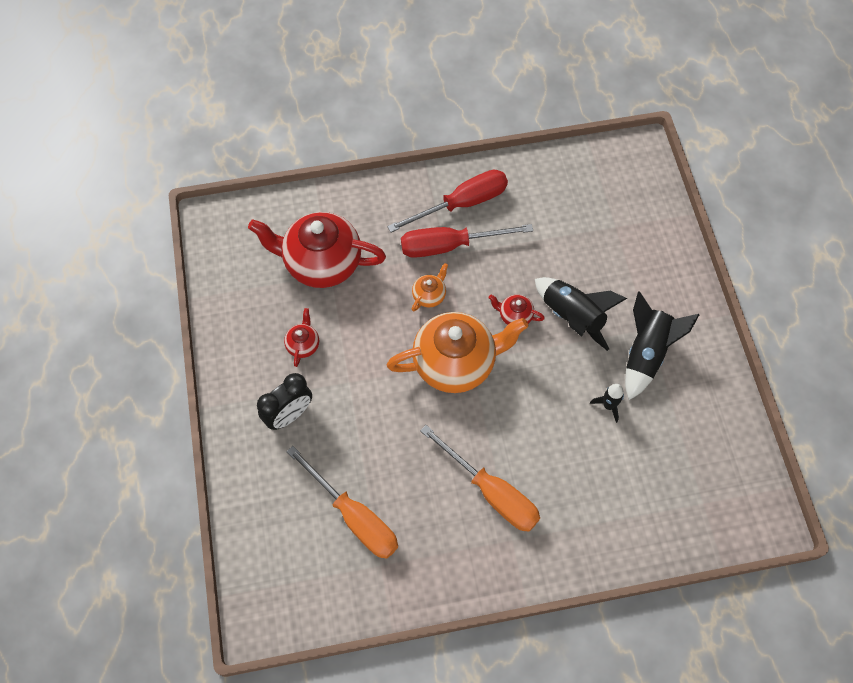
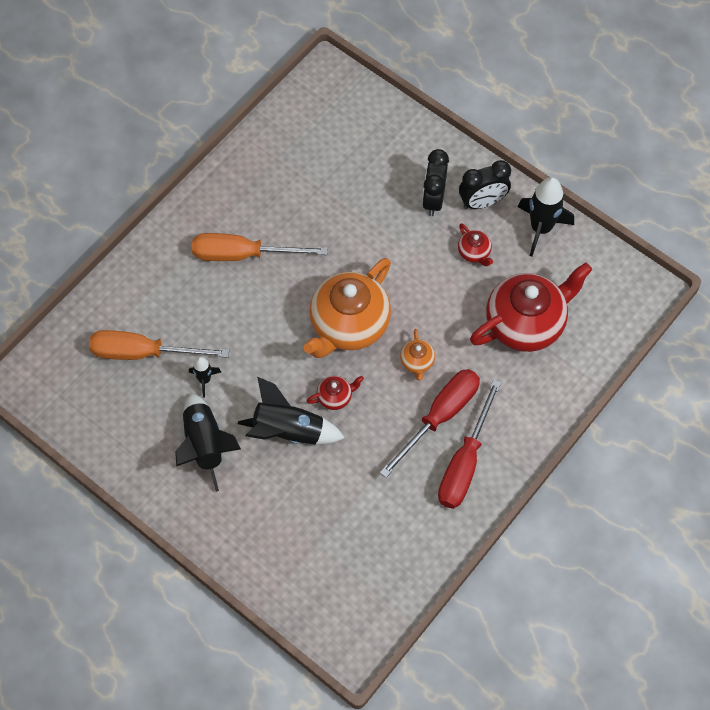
camera: 140 degrees right, 0 degrees up
orange screwdriver [286,446,398,559] -> orange screwdriver moved to [89,330,229,360]
none -> black clock [459,160,511,209]
none -> black rocket [518,177,574,257]

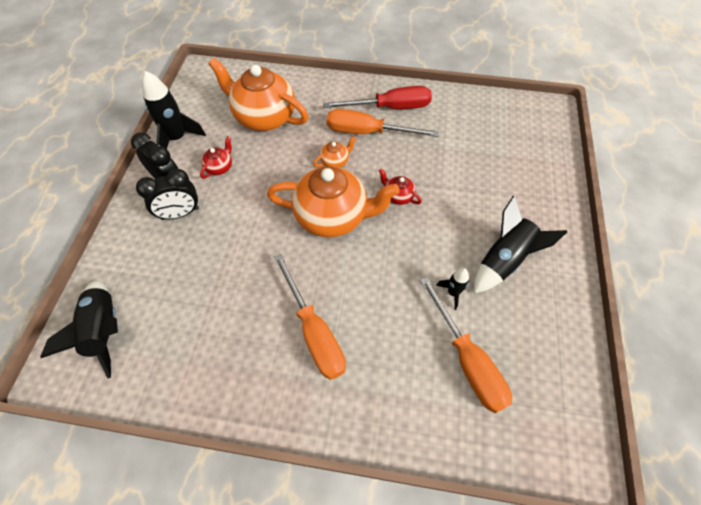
camera: 120 degrees left, 5 degrees down
black rocket [238,377,345,444] -> black rocket moved to [40,280,118,379]
red screwdriver [379,369,480,478] -> orange screwdriver [327,109,439,137]
red teapot [470,263,592,352] -> orange teapot [208,58,308,131]

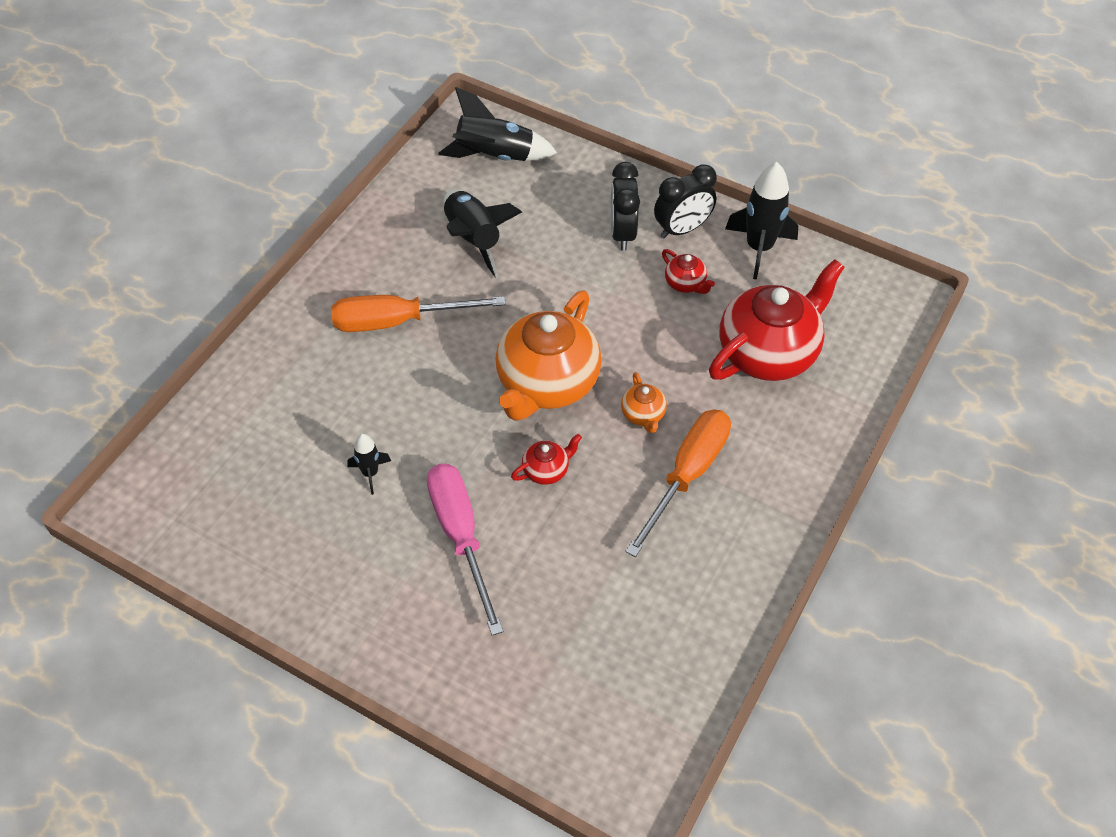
camera: 110 degrees right, 5 degrees down
orange teapot [208,58,308,131] -> red teapot [709,259,845,381]
red screwdriver [323,86,432,109] -> none
orange screwdriver [420,277,512,413] -> none
black rocket [474,196,567,293] -> black rocket moved to [443,190,522,278]
none -> pink screwdriver [427,464,503,635]

